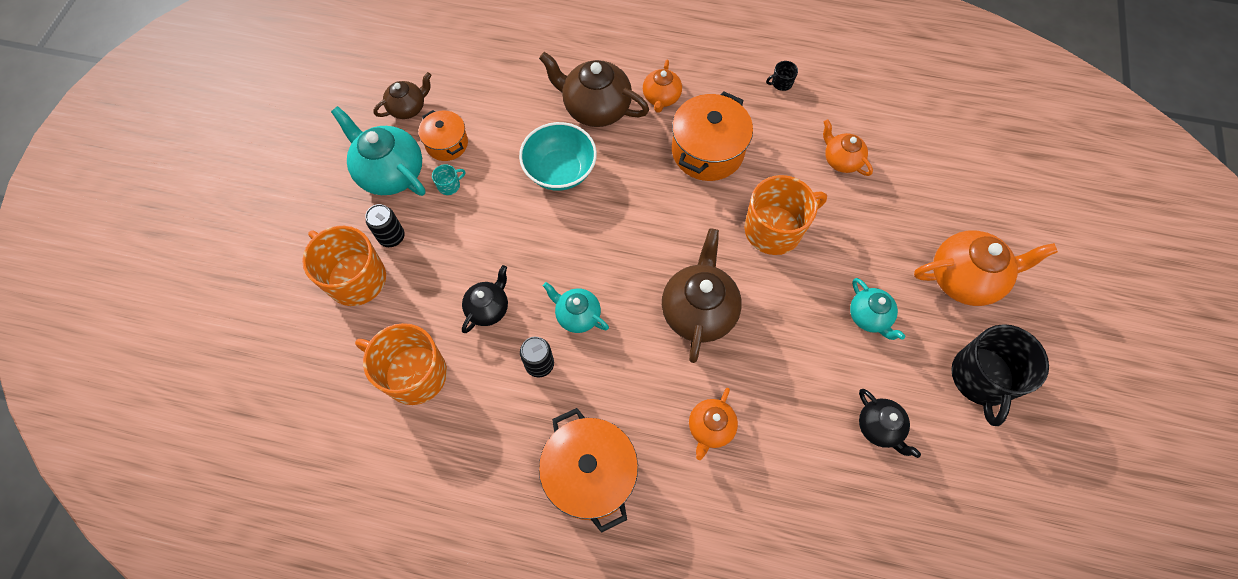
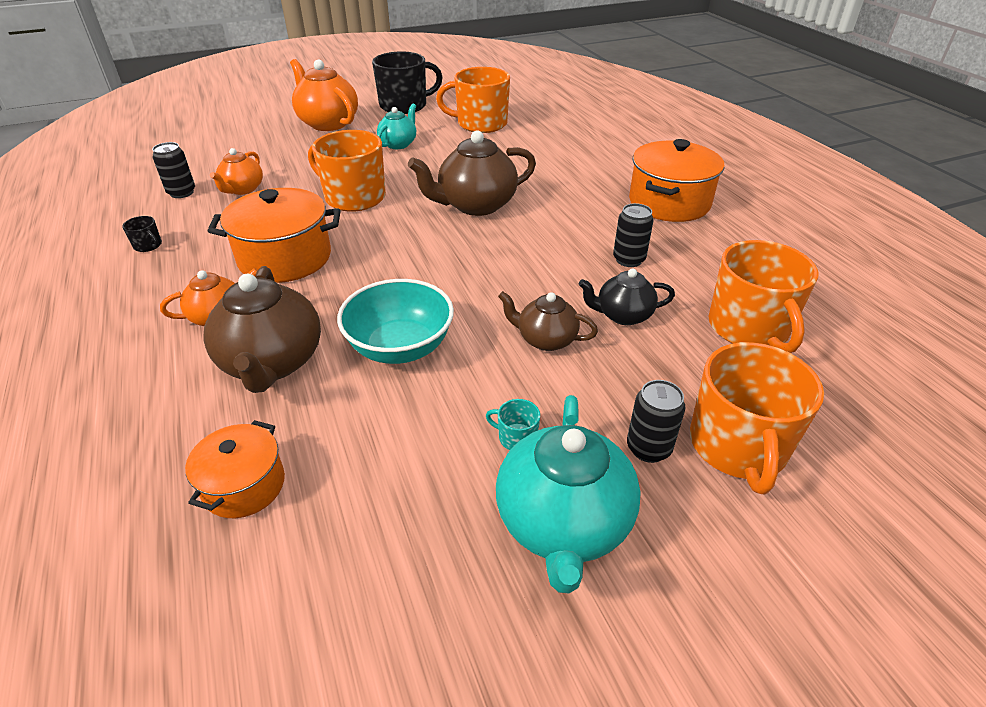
camera: 125 degrees left, 25 degrees down
brown teapot [373,72,431,119] -> brown teapot moved to [498,291,598,351]
orange pot [418,110,468,161] -> orange pot moved to [185,420,285,518]
turquoise teapot [543,282,609,333] -> none
orange teapot [689,388,738,460] -> none
black teapot [859,389,921,458] -> orange mug [436,67,510,133]
none -> black can [152,142,195,198]

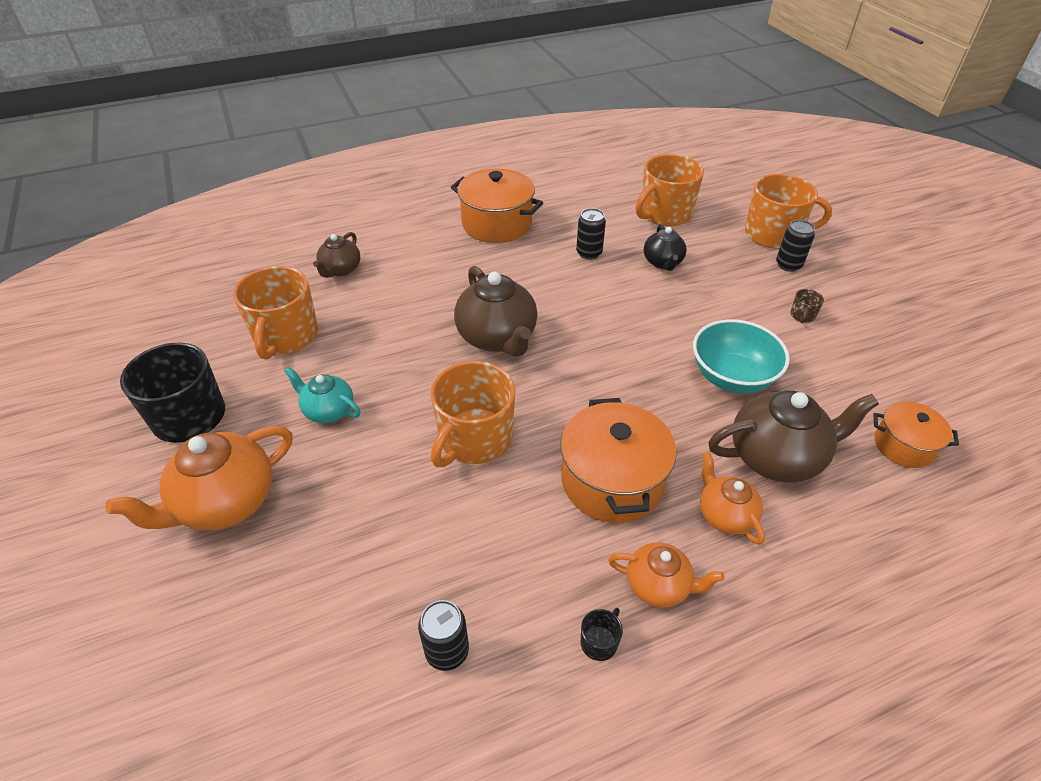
camera: 90 degrees left, 5 degrees up
orange teapot [210,148,263,195] -> orange teapot moved to [608,542,725,608]
turquoise mug [486,399,540,450] -> brown mug [790,289,824,323]
turquoise teapot [496,395,641,594] -> none
brown teapot [498,291,598,351] -> brown teapot moved to [313,232,360,278]
orange mug [708,240,818,353] -> orange mug turned 150 degrees clockwise [636,154,704,226]

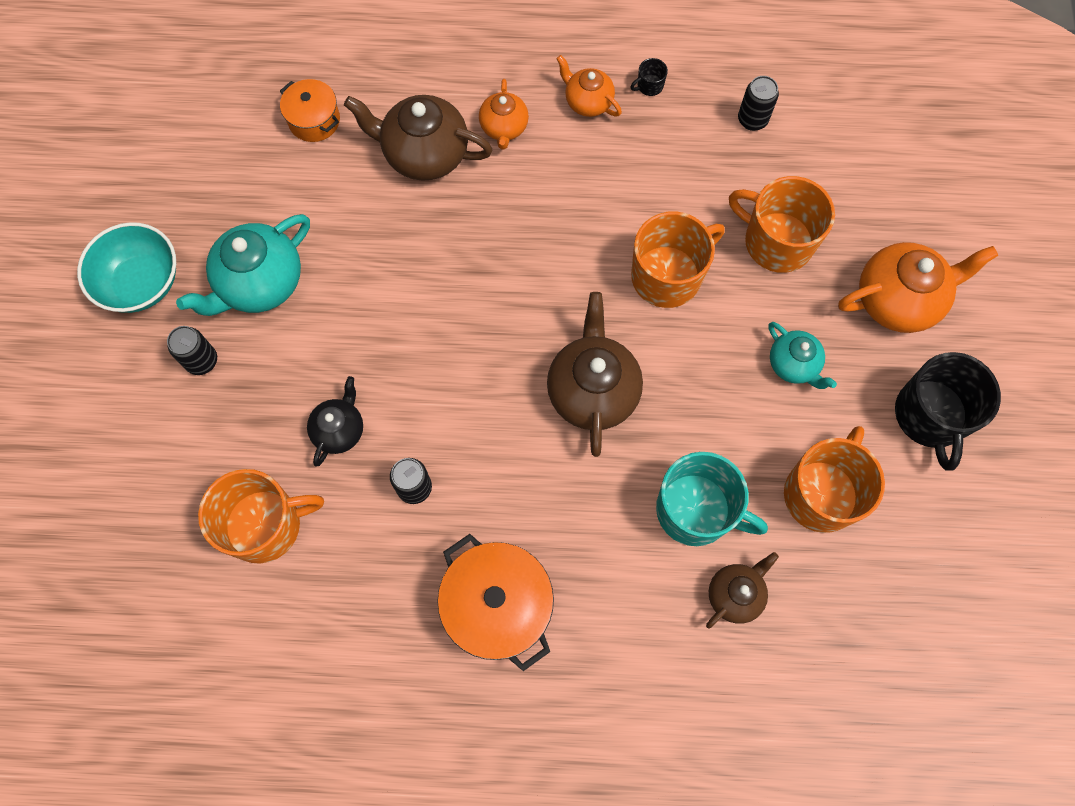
camera: 155 degrees left, 25 degrees up
orange pot [560,398,676,523] -> none
turquoise bowl [693,319,790,393] -> turquoise bowl moved to [77,222,176,313]
orange mug [745,174,832,249] -> orange mug moved to [729,176,835,273]
brown mug [790,289,824,323] -> turquoise teapot [176,214,310,316]
none -> turquoise mug [656,452,768,546]

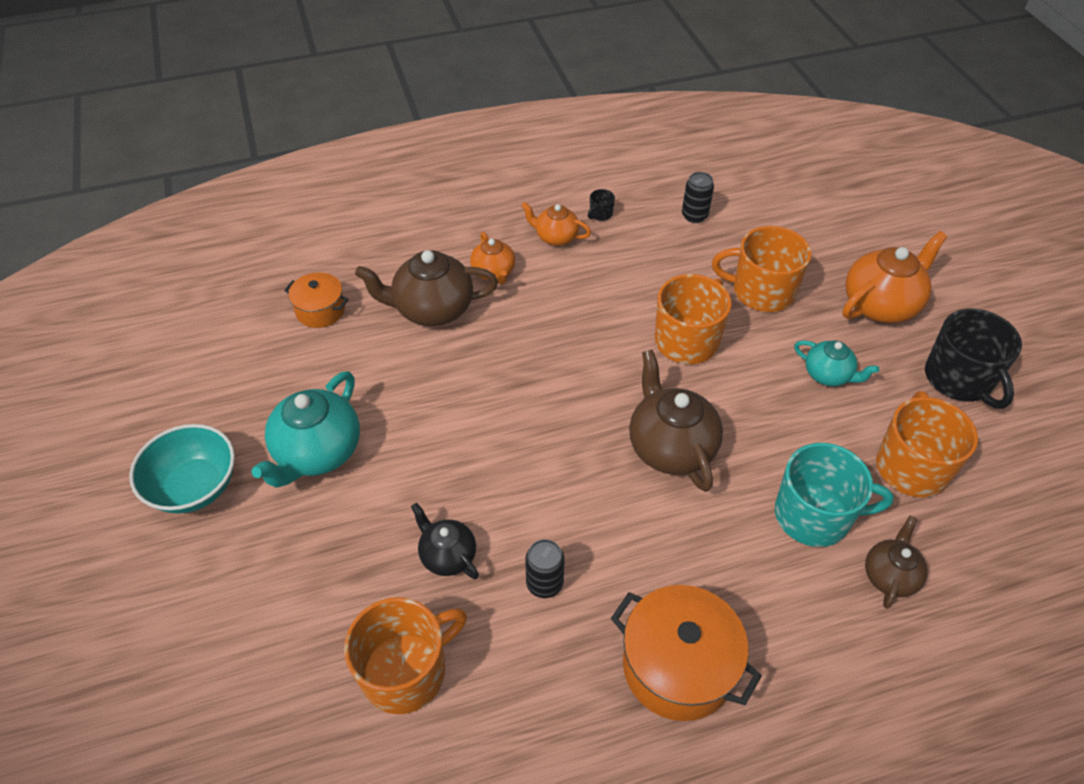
camera: 20 degrees left, 20 degrees down
black can [167,326,217,375] -> none
black teapot [307,376,363,466] -> black teapot turned 45 degrees counterclockwise [411,503,479,579]

